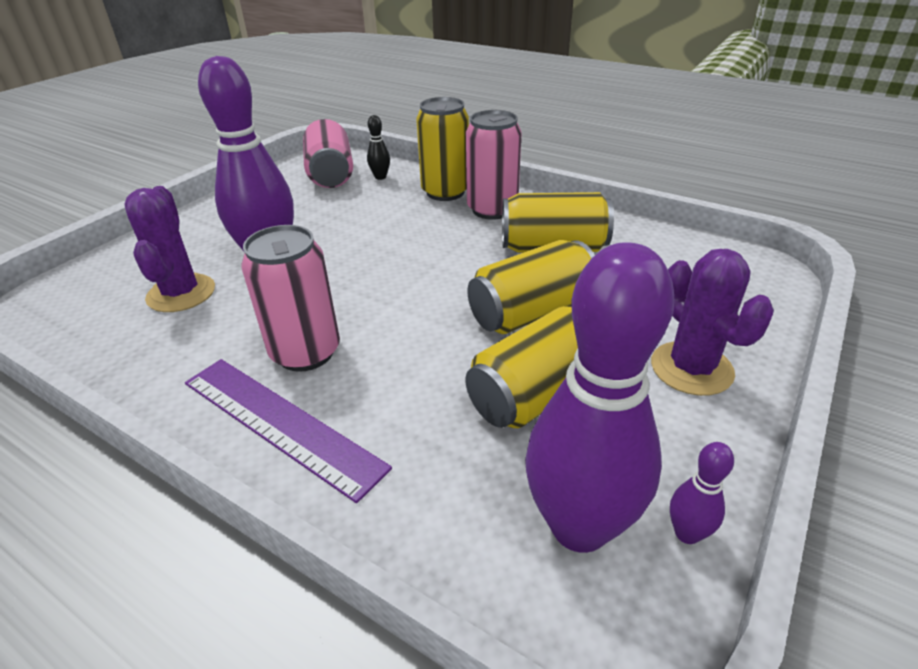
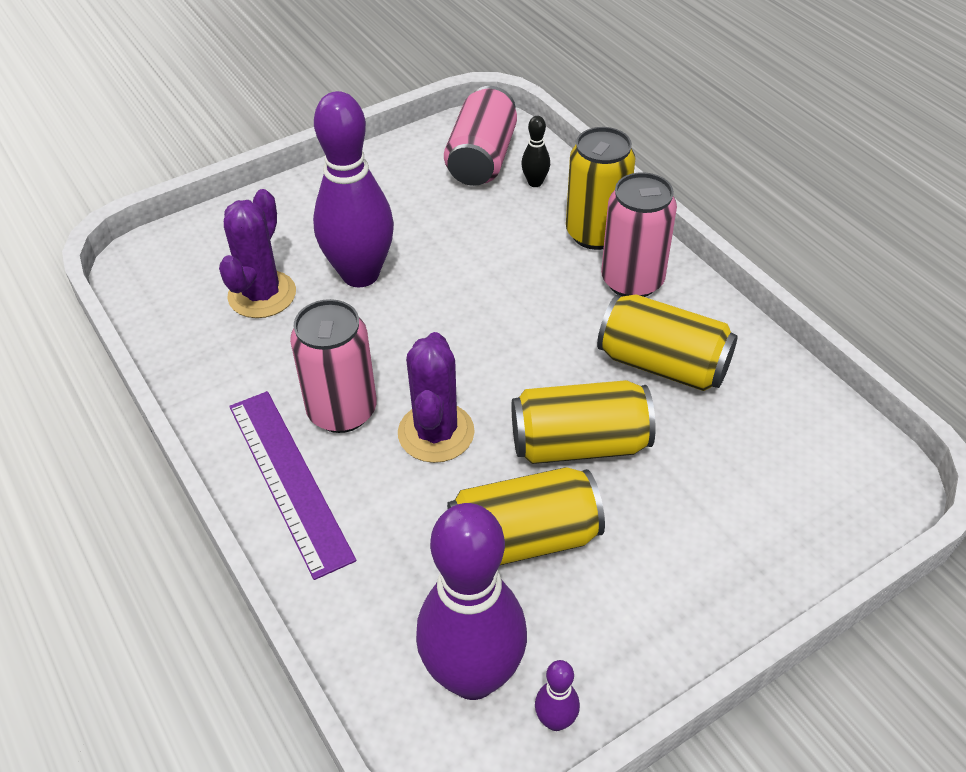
camera: 25 degrees right, 10 degrees up
purple cactus [651,249,774,396] -> purple cactus moved to [398,332,475,463]

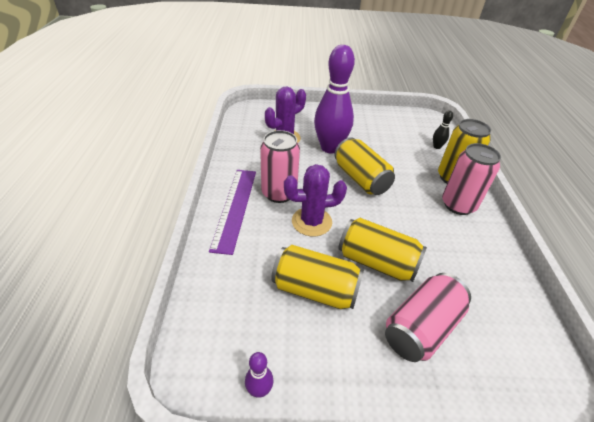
camera: 30 degrees right, 5 degrees down
purple cactus [398,332,475,463] -> purple cactus turned 45 degrees clockwise [284,164,347,236]
purple bowling pin [416,503,527,700] -> none
pink can [444,86,517,186] -> pink can moved to [385,273,471,362]
yellow can [597,294,738,391] -> yellow can moved to [334,137,395,195]

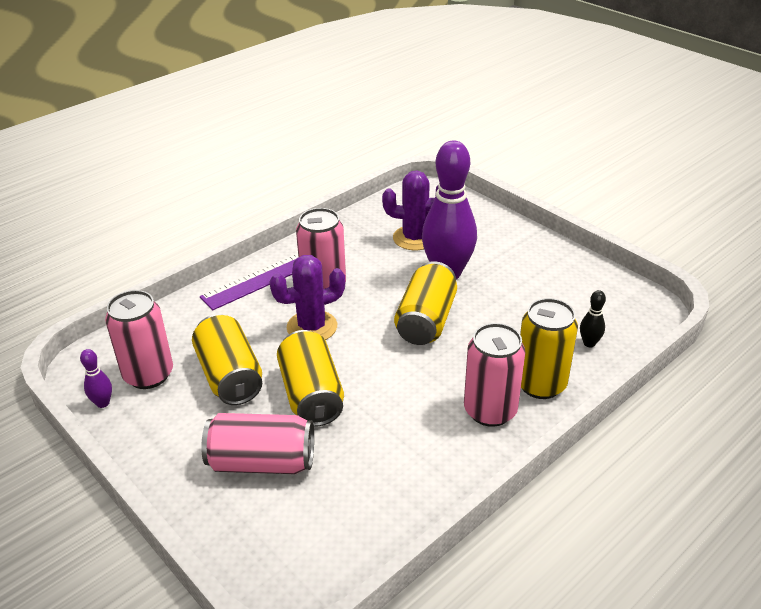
camera: 50 degrees right, 5 degrees down
purple cactus [284,164,347,236] -> purple cactus turned 60 degrees counterclockwise [269,255,345,340]
none -> pink can [105,290,173,389]

